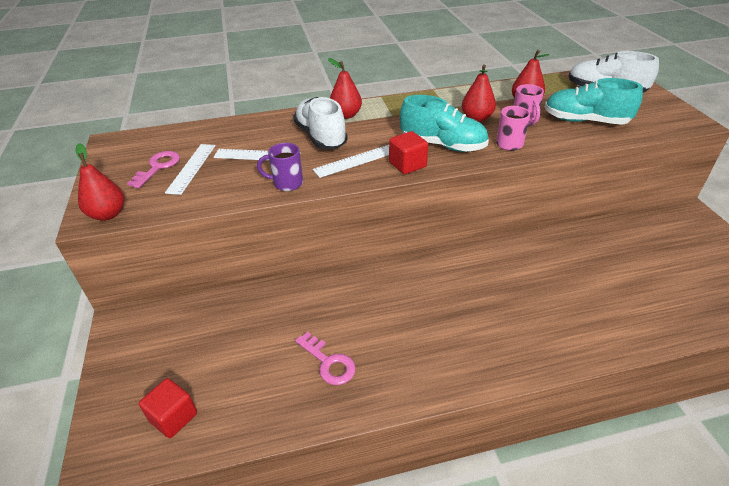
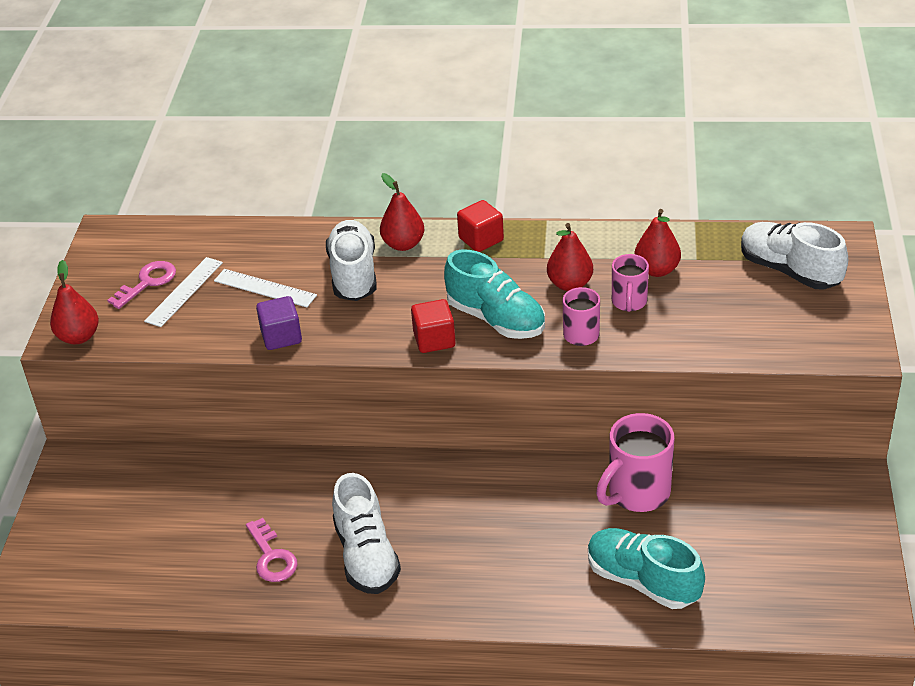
camera: 20 degrees right, 0 degrees up
red cube [139,378,197,438] -> red cube moved to [457,200,504,252]
purple mug [257,143,303,191] -> purple cube [256,296,302,350]
white ruler [313,145,389,178] -> none
turquoise shoe [545,78,643,125] -> turquoise shoe moved to [588,528,705,609]
none -> white shoe [332,473,401,594]
none -> pink mug [596,413,674,512]

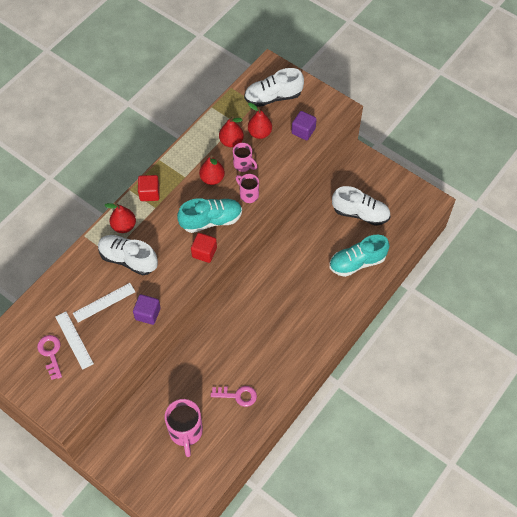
camera: 60 degrees left, 20 degrees up
red pear [50,260,99,344] -> red pear moved to [248,103,272,139]
white shoe [332,473,401,594] -> white shoe moved to [332,186,391,226]
pink mug [596,413,674,512] -> pink mug moved to [165,399,203,457]
none -> purple cube [291,111,317,140]

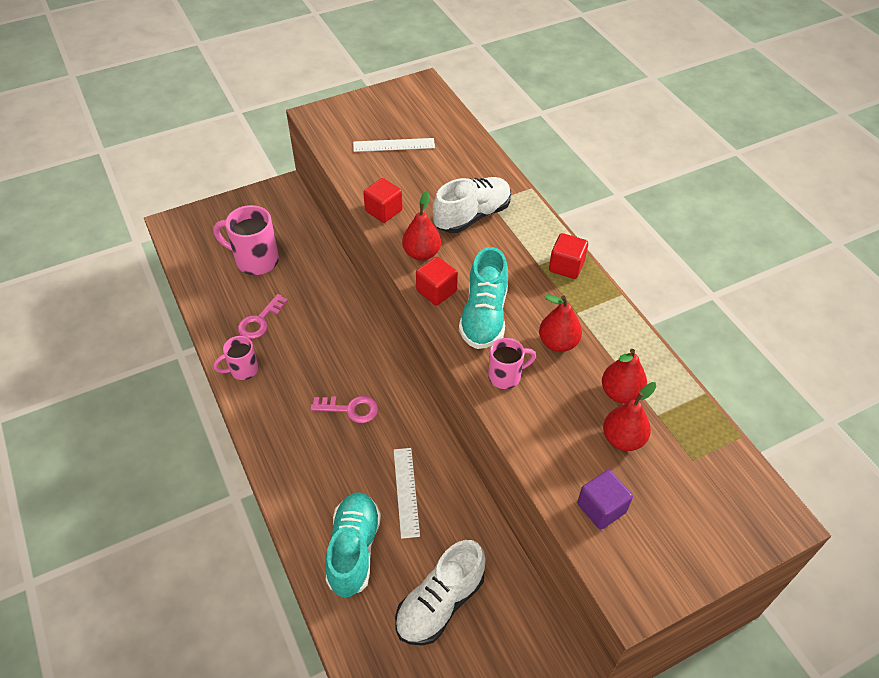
camera: 115 degrees right, 10 degrees down
pink key [37,335,62,380] -> pink key moved to [311,396,378,423]
white ruler [73,283,135,323] -> white ruler moved to [394,448,420,539]
red pear [104,203,136,233] -> red pear moved to [402,191,441,261]
purple cube [133,294,161,325] -> red cube [363,178,403,223]
pink mug [233,143,258,172] -> pink mug moved to [213,336,259,380]
white shoe [244,68,304,107] -> none

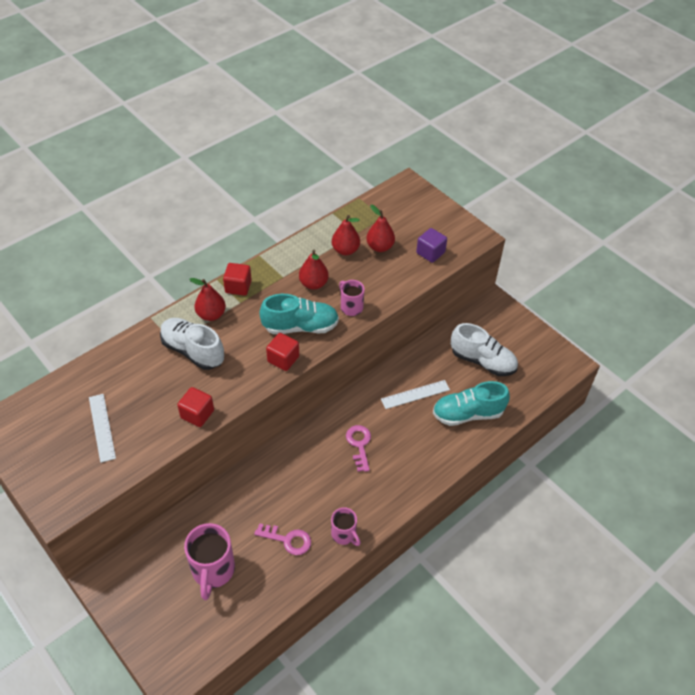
camera: 105 degrees left, 0 degrees up
red pear [402,191,441,261] -> red pear moved to [189,278,226,321]

